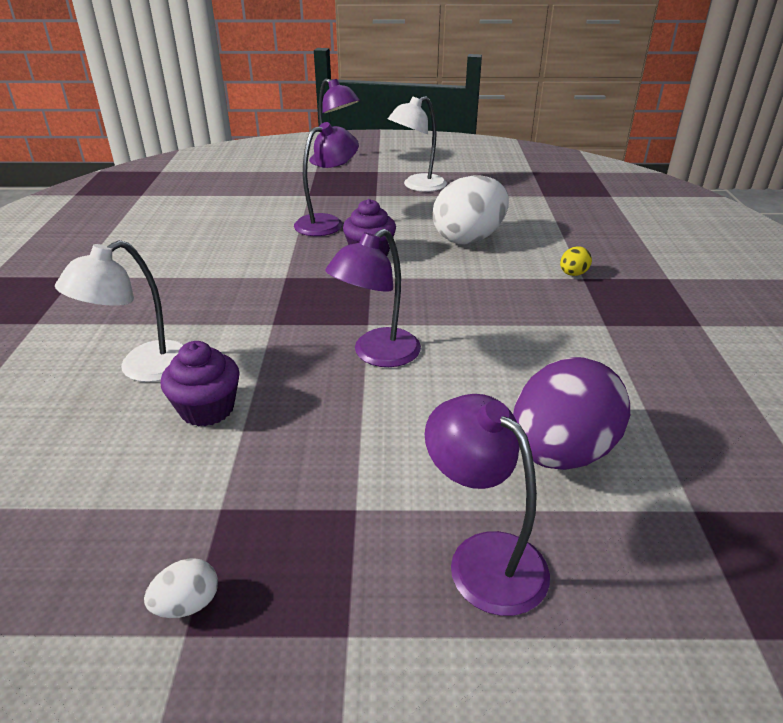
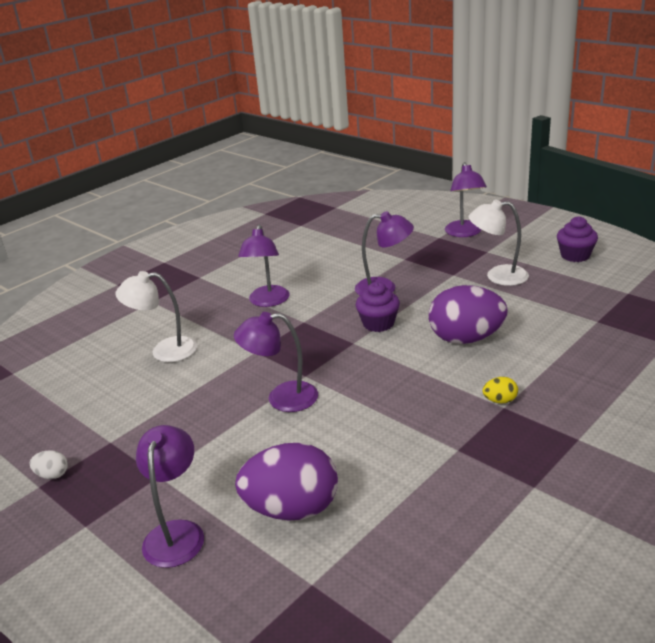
camera: 45 degrees right, 5 degrees down
purple cupcake [161,341,240,427] -> purple cupcake moved to [557,216,598,262]
white egg [433,175,509,245] -> purple egg [429,285,508,344]
none -> purple lamp [238,225,289,307]

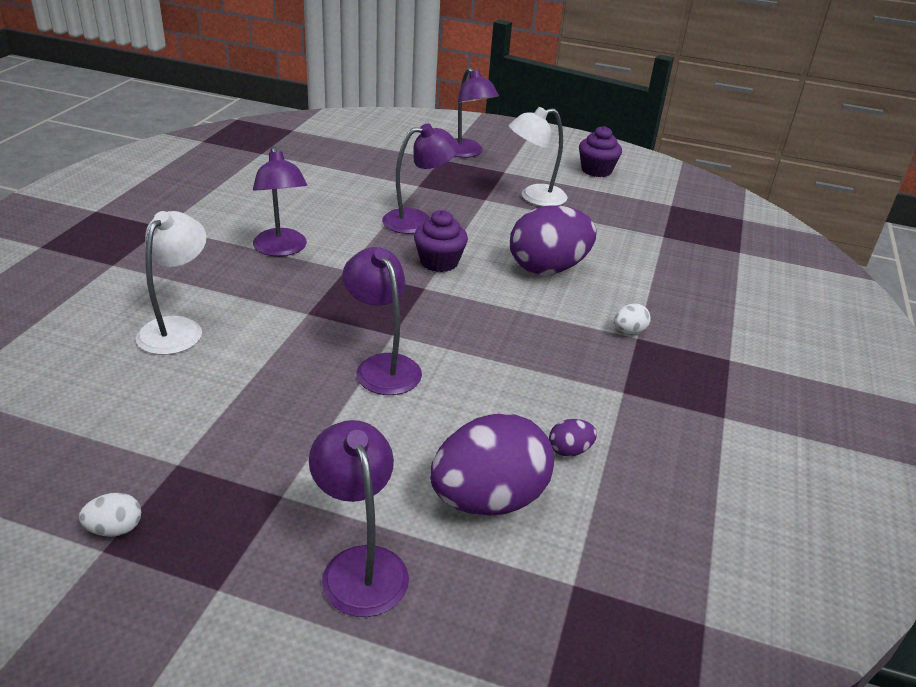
camera: 30 degrees left, 5 degrees up
white lamp [115,271,197,362] -> white lamp turned 135 degrees clockwise [136,211,207,355]
purple lamp [234,312,318,412] -> purple lamp turned 90 degrees clockwise [343,247,422,395]
yellow egg [482,377,518,403] -> white egg [614,303,651,334]
none -> purple egg [549,419,597,457]

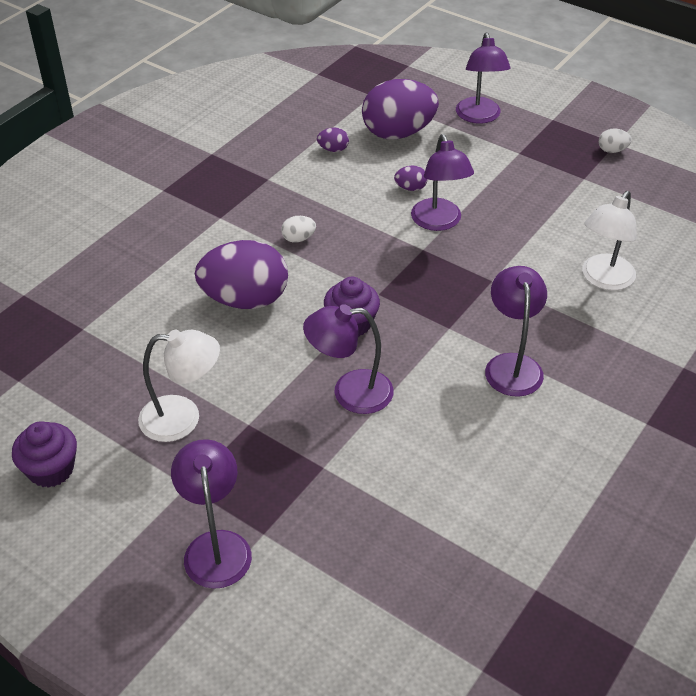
camera: 160 degrees left, 10 degrees up
white egg [614,303,651,334] -> white egg moved to [281,216,316,243]
none -> purple egg [394,166,428,191]

